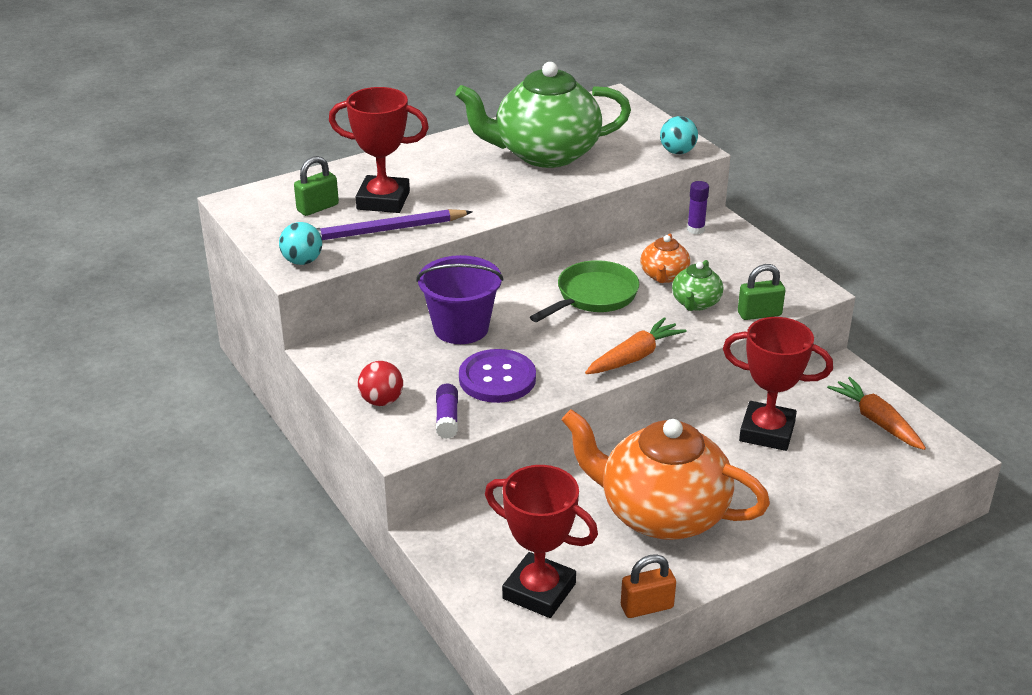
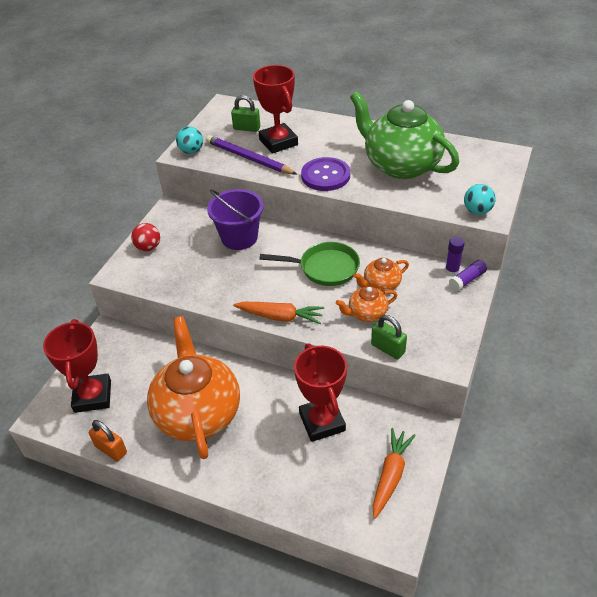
camera: 55 degrees right, 10 degrees up
purple glue stick [436,384,458,439] -> purple glue stick moved to [449,260,487,291]
purple button [459,349,536,403] -> purple button moved to [301,157,350,191]
green teapot [672,260,723,311] -> orange teapot [336,286,398,322]

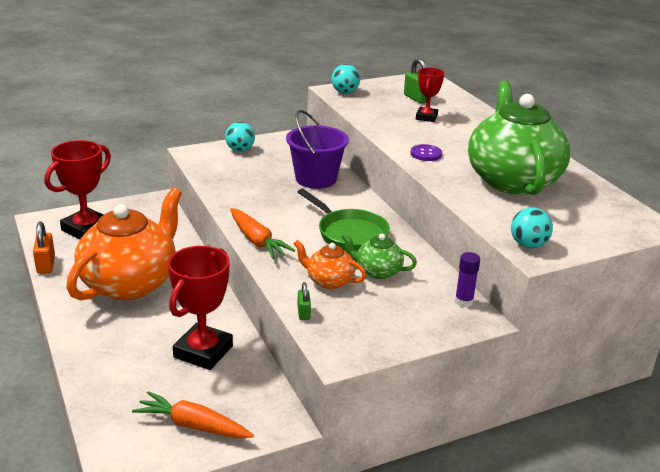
camera: 40 degrees right, 15 degrees down
red ball [131,223,160,251] -> turquoise ball [225,122,255,152]
purple pencil [206,135,298,175] -> none
red trophy [253,65,298,154] -> red trophy [416,68,444,122], size x0.56
purple button [301,157,350,191] -> purple button [411,144,442,161], size x0.54
orange teapot [353,258,409,292] -> green teapot [341,233,417,279]
green padlock [371,315,407,359] -> green padlock [298,282,311,320], size x0.61
orange carrot [373,428,416,519] -> orange carrot turned 135 degrees counterclockwise [132,391,254,439]
purple glue stick [449,260,487,291] -> none

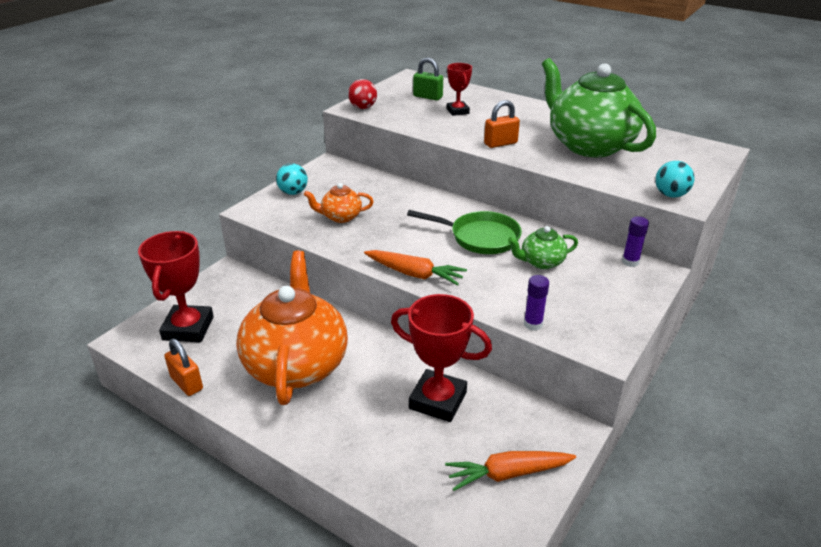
camera: 30 degrees left, 5 degrees up
red trophy [168,246,233,370] -> red trophy turned 60 degrees counterclockwise [391,294,492,422]
purple bucket [286,110,349,189] -> none
orange teapot [293,240,367,289] -> orange teapot moved to [304,183,374,223]
green padlock [298,282,311,320] -> purple glue stick [524,275,549,331]
turquoise ball [331,64,360,94] -> red ball [348,79,377,109]
purple button [411,144,442,161] -> orange padlock [484,100,520,148]

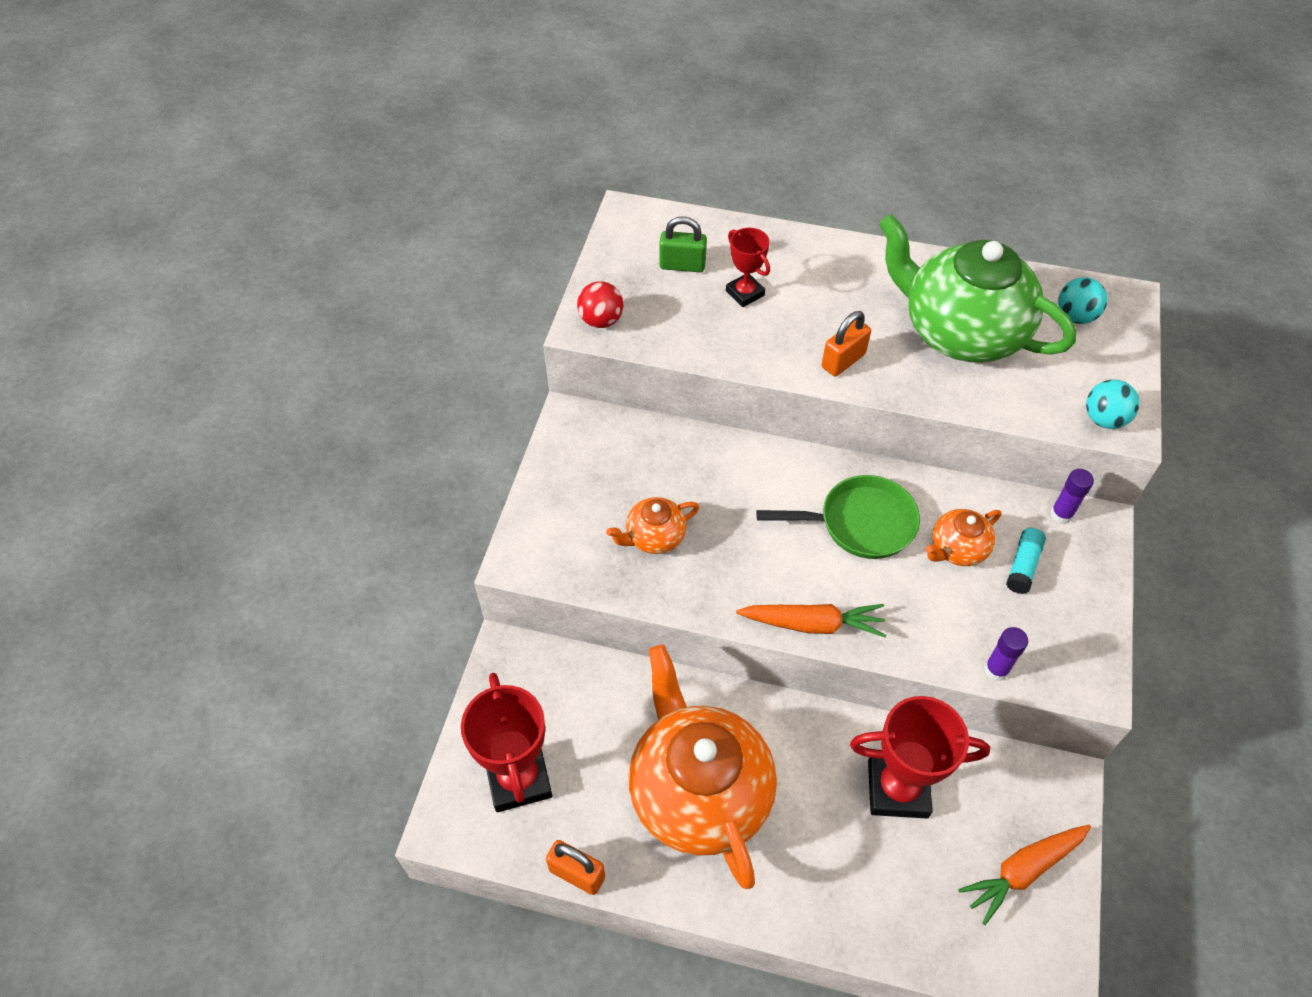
camera: 20 degrees left, 20 degrees up
turquoise ball [276,163,308,195] -> turquoise ball moved to [1058,277,1108,324]
green teapot [508,226,578,269] -> orange teapot [926,509,1001,566]
none -> turquoise glue stick [1006,528,1046,594]

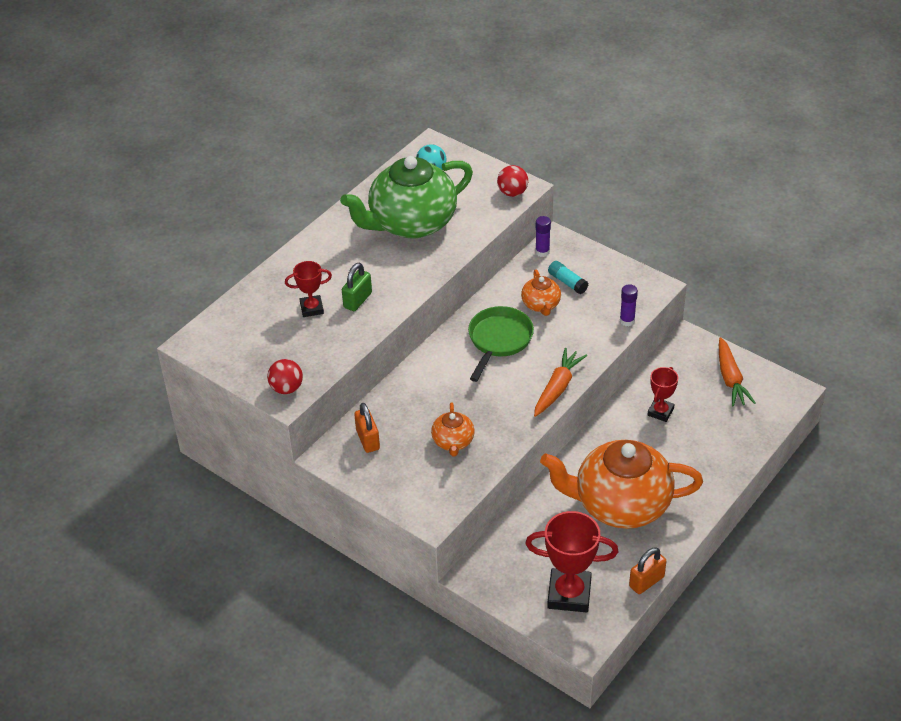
camera: 65 degrees left, 10 degrees down
green padlock [659,216,707,272] -> green padlock moved to [342,263,372,311]
orange padlock [822,311,871,376] -> orange padlock moved to [354,403,380,453]
red trophy [850,696,990,819] -> red trophy [647,367,678,422], size x0.56
turquoise ball [1086,379,1140,429] -> red ball [497,165,528,197]

